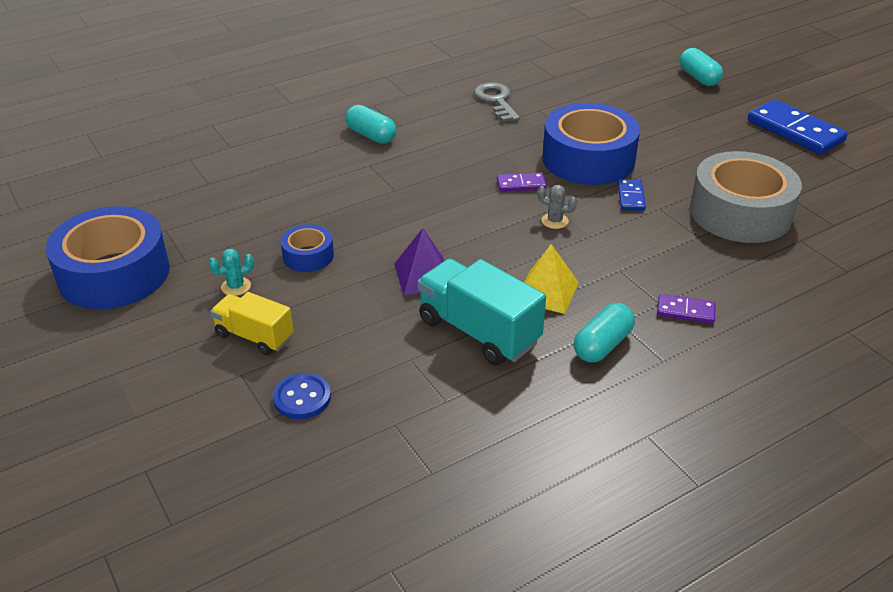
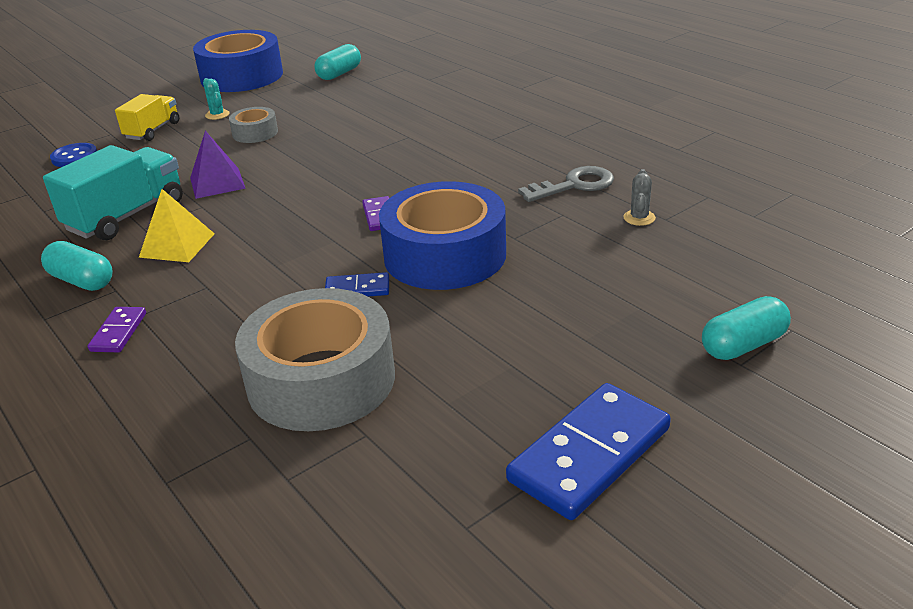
camera: 85 degrees right, 5 degrees down
blue tape [281,224,334,272] -> grey tape [229,107,278,143]
turquoise capsule [345,105,396,144] -> turquoise capsule moved to [314,44,361,80]
grey cactus [537,185,577,229] -> grey cactus moved to [623,169,656,226]

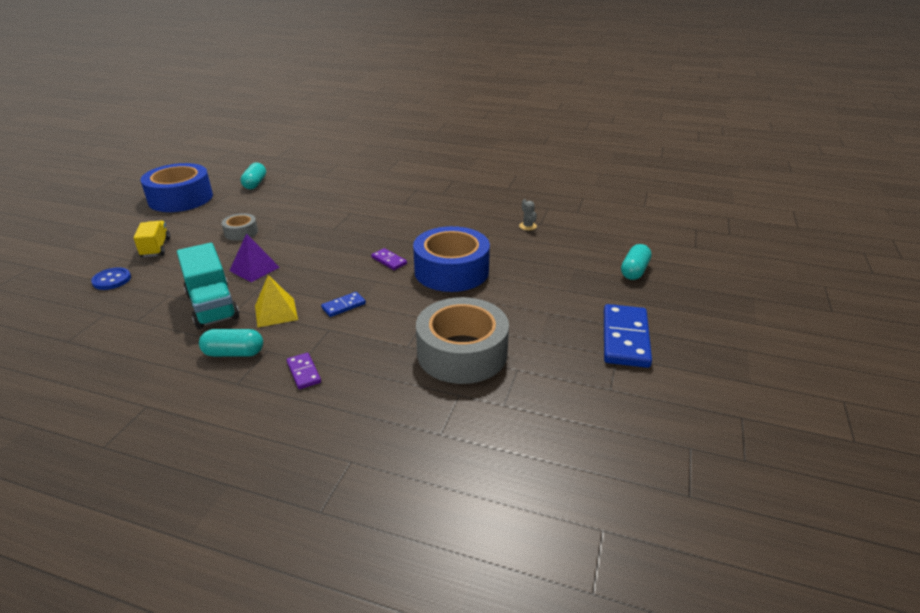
camera: 35 degrees left, 0 degrees up
turquoise truck [43,145,183,241] -> turquoise truck turned 150 degrees clockwise [177,243,239,329]
turquoise cactus [203,78,230,120] -> none
blue domino [325,272,389,297] -> blue domino moved to [321,292,366,317]
grey key [518,166,614,202] -> none

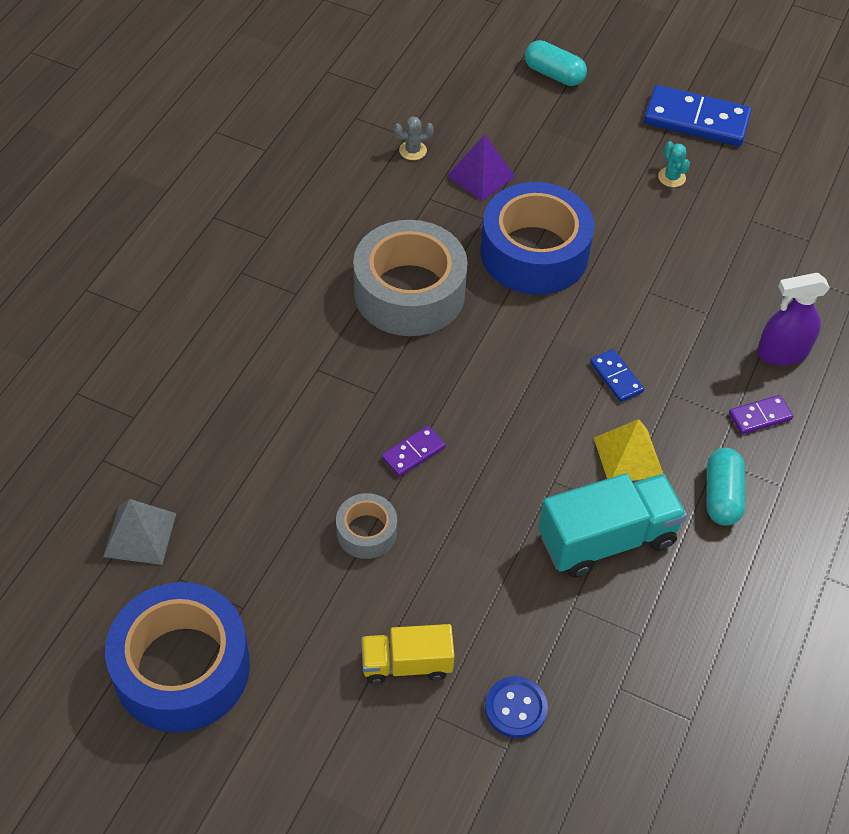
camera: 85 degrees left, 20 degrees up
purple pyramid [229,233,280,282] -> purple pyramid moved to [447,134,515,201]
turquoise capsule [240,162,266,189] -> grey pyramid [103,499,176,565]
purple domino [371,248,407,270] -> purple domino moved to [382,426,446,477]
grey tape [416,297,509,384] -> grey tape moved to [353,220,468,336]
none -> turquoise cactus [658,141,690,187]
none -> purple spray bottle [757,273,830,365]

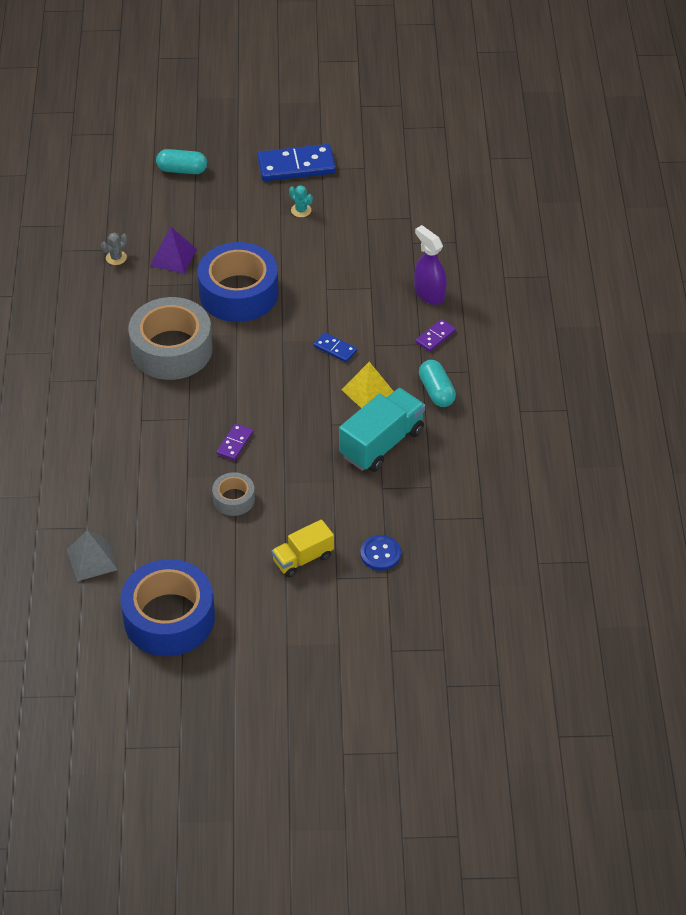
camera: 25 degrees left, 5 degrees down
purple spray bottle [757,273,830,365] -> purple spray bottle turned 90 degrees clockwise [414,225,447,305]

